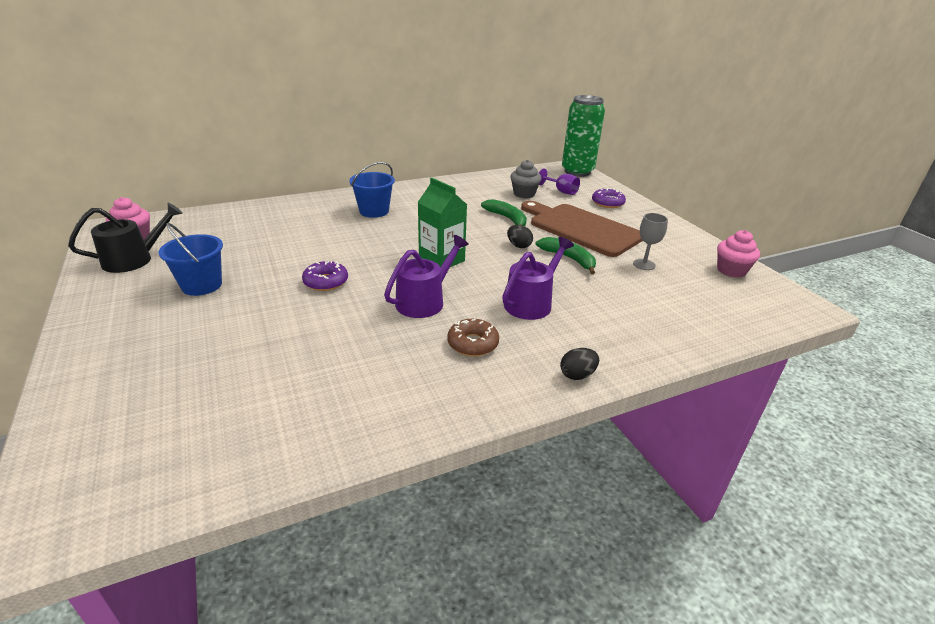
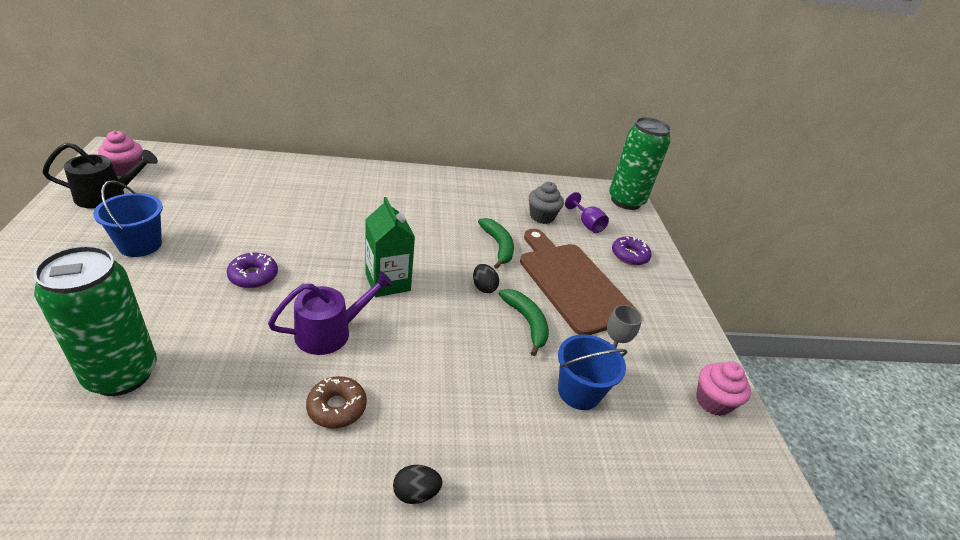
camera: 15 degrees right, 5 degrees up
blue bucket [349,162,395,218] -> blue bucket moved to [558,334,628,410]
purple watering can [502,237,574,320] -> none
none -> green can [33,246,157,396]

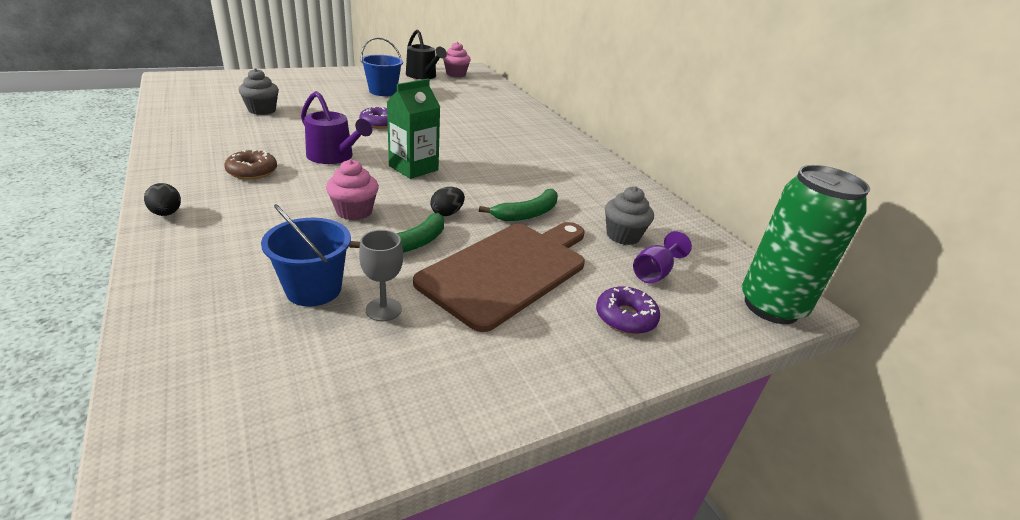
camera: 70 degrees right, 5 degrees down
green can [33,246,157,396] -> grey cupcake [239,68,279,115]
pink cupcake [696,362,751,416] -> pink cupcake moved to [326,159,379,220]

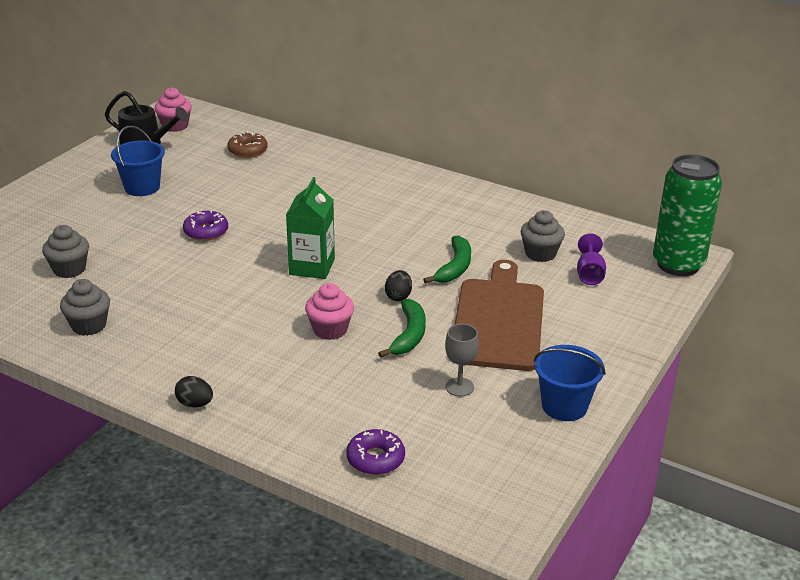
camera: 30 degrees left, 0 degrees up
brown donut [225,150,277,180] -> brown donut moved to [227,131,268,158]
blue bucket [261,204,351,307] -> blue bucket moved to [534,345,606,421]
purple watering can [301,91,372,164] -> none
purple donut [596,286,660,334] -> purple donut moved to [346,429,405,475]
none -> grey cupcake [60,279,110,336]

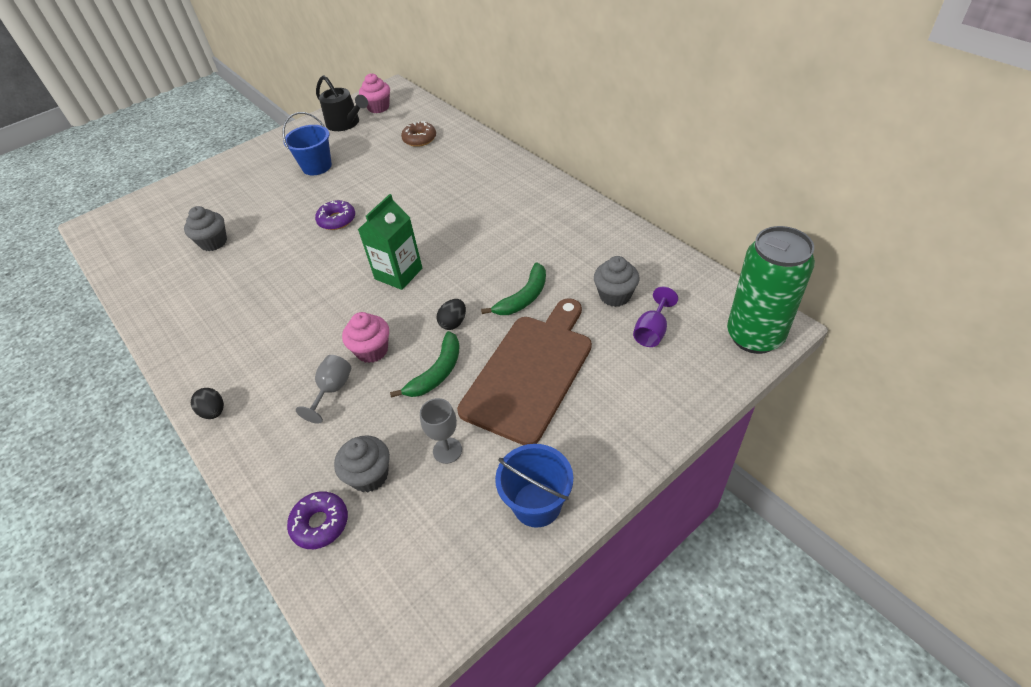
camera: 25 degrees right, 15 degrees up
grey cupcake [60,279,110,336] -> grey cupcake moved to [334,435,390,492]
none -> grey goblet [296,355,351,424]

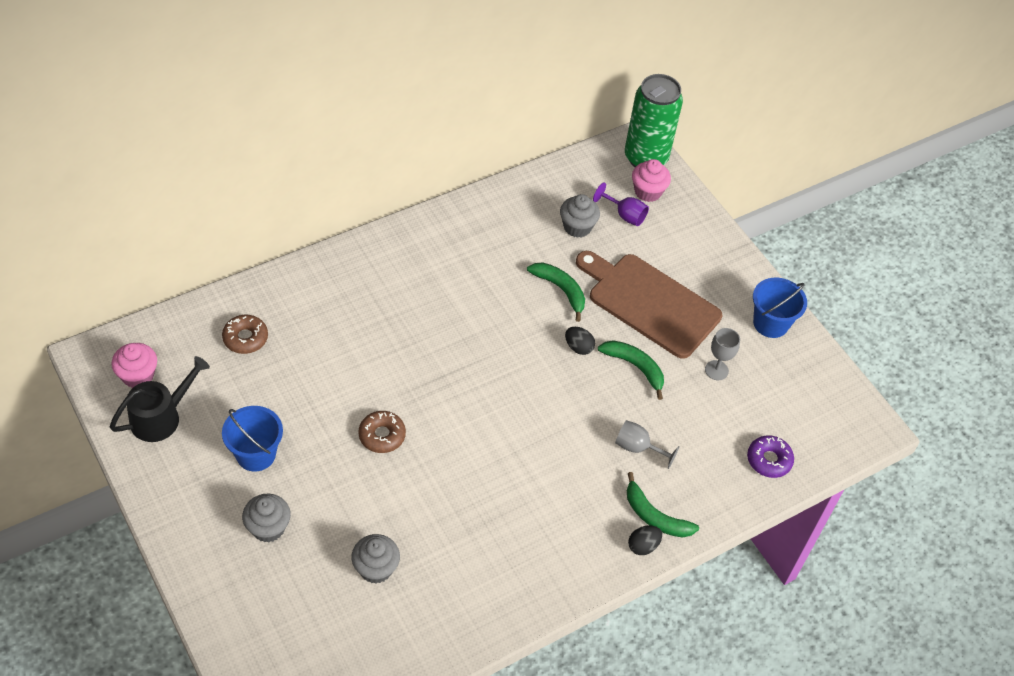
camera: 90 degrees left, 5 degrees up
purple donut [315,200,355,230] -> brown donut [358,411,406,453]
grey cupcake [334,435,390,492] -> grey cupcake moved to [242,494,291,543]
pink cupcake [342,312,389,363] -> pink cupcake moved to [632,159,671,202]
green carton [358,194,422,290] -> none
none -> green banana [627,472,699,538]

